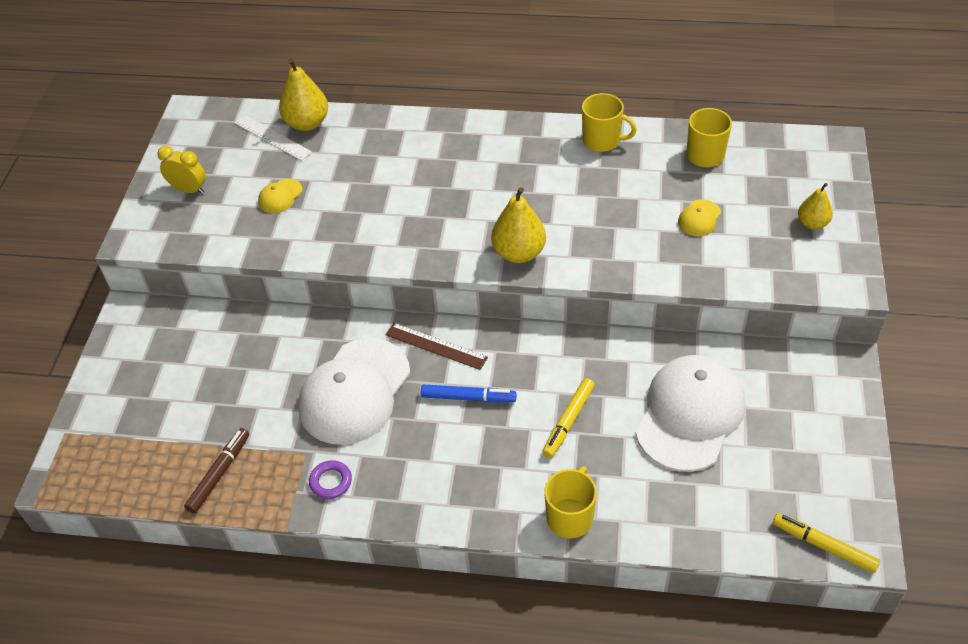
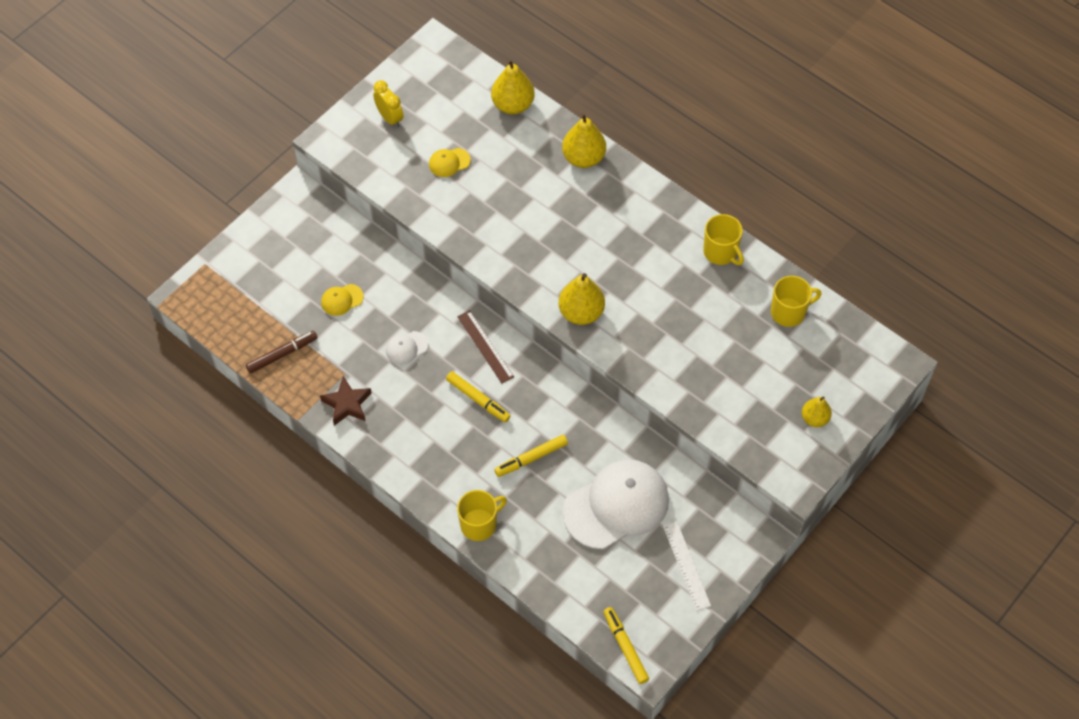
camera: 30 degrees right, 10 degrees up
white ruler [235,115,312,161] -> white ruler moved to [663,522,711,611]
white cap [298,338,410,445] -> white cap [386,331,428,365], size x0.42
purple ring [309,460,352,499] -> brown star [320,376,372,426]
blue marker [421,384,517,403] -> yellow marker [446,371,510,422]
yellow cap [678,199,721,236] -> yellow cap moved to [321,284,363,316]
none -> yellow pear [562,113,606,168]

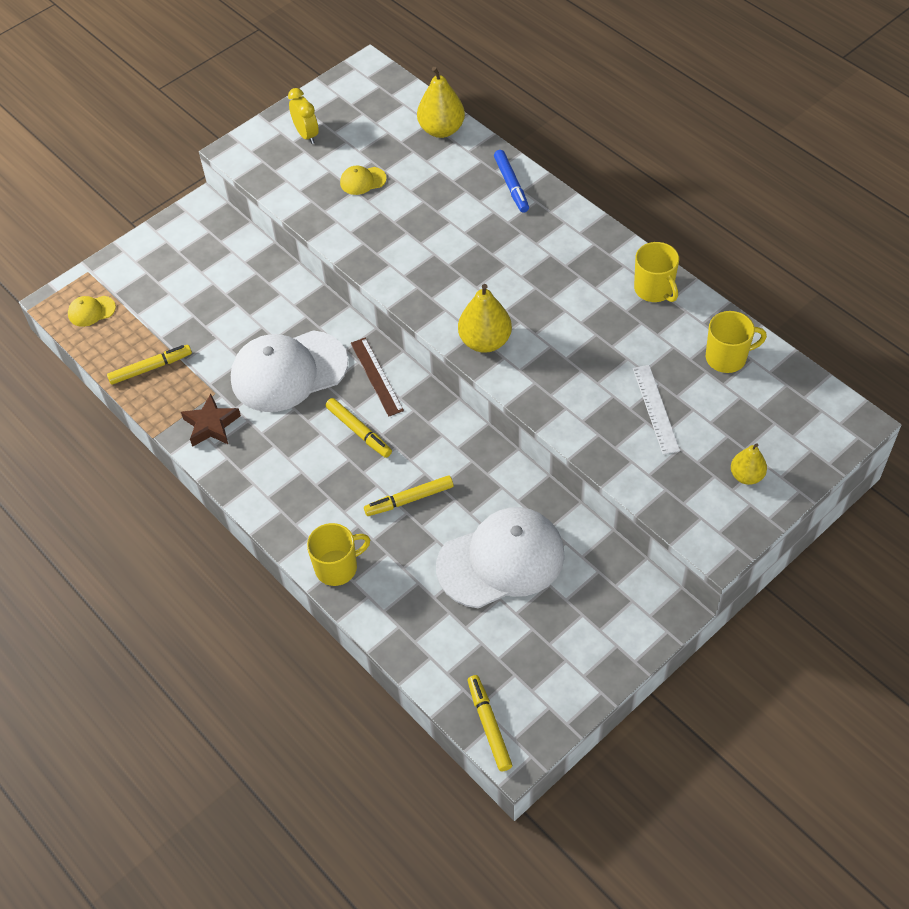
camera: 10 degrees right, 5 degrees down
brown marker [246,331,317,373] -> yellow marker [107,345,192,385]
yellow cap [321,284,363,316] -> yellow cap moved to [68,296,116,327]
white cap [386,331,428,365] -> white cap [231,330,348,412], size x2.41
yellow pear [562,113,606,168] -> blue marker [494,150,529,213]
white ruler [663,522,711,611] -> white ruler moved to [633,365,680,455]

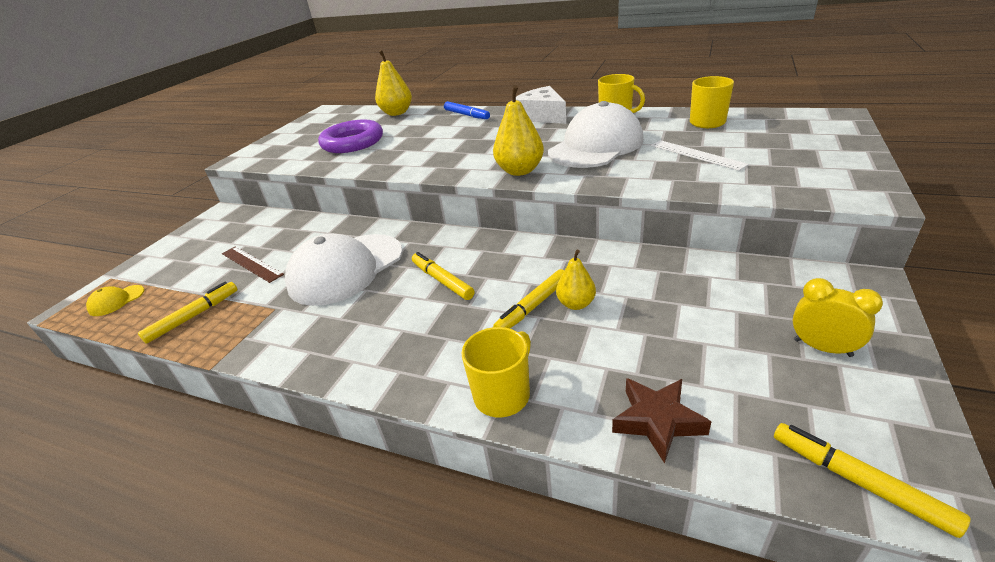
camera: 25 degrees left, 20 degrees down
brown star [181,394,241,447] -> brown star moved to [612,378,711,464]
yellow clock [288,88,319,144] -> yellow clock moved to [792,278,883,357]
yellow marker [326,398,392,458] -> yellow marker turned 150 degrees counterclockwise [412,252,475,300]
yellow cap [340,165,387,195] -> purple ring [318,120,383,153]
brown ruler [351,338,404,417] -> brown ruler moved to [222,246,284,283]
white cap [436,507,565,608] -> white cap moved to [548,101,644,168]
yellow pear [731,443,767,485] -> yellow pear moved to [556,250,596,310]
none -> white cheese [516,86,566,124]

